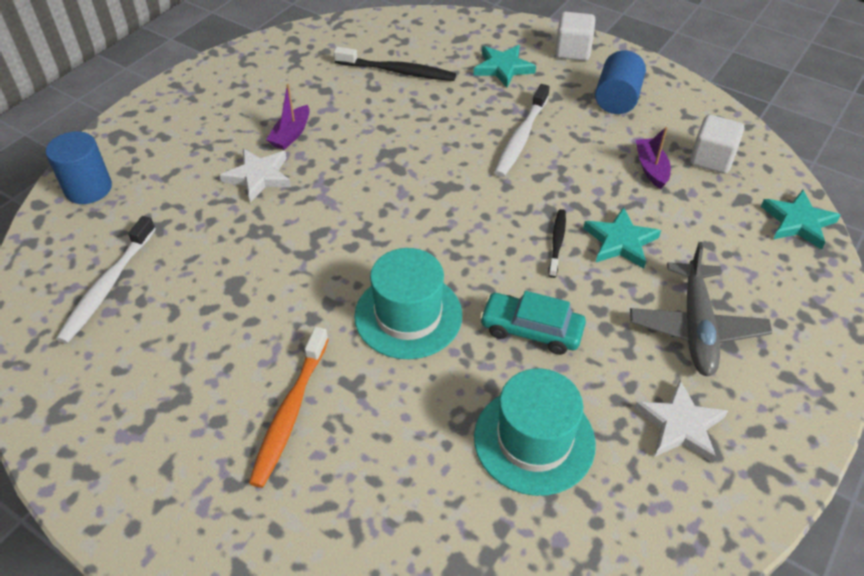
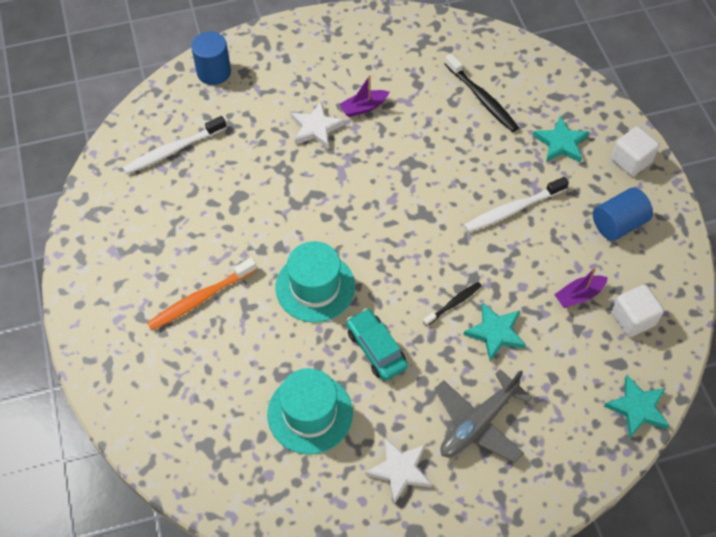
camera: 40 degrees right, 10 degrees up
purple boat [636,127,671,189] -> purple boat turned 150 degrees counterclockwise [554,267,608,308]

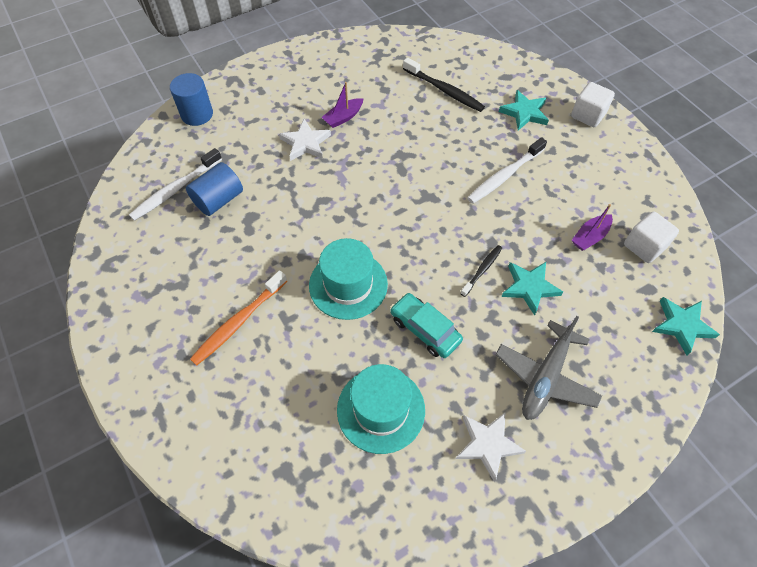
camera: 15 degrees left, 0 degrees up
blue cylinder [593,188,653,241] -> blue cylinder moved to [186,162,243,216]

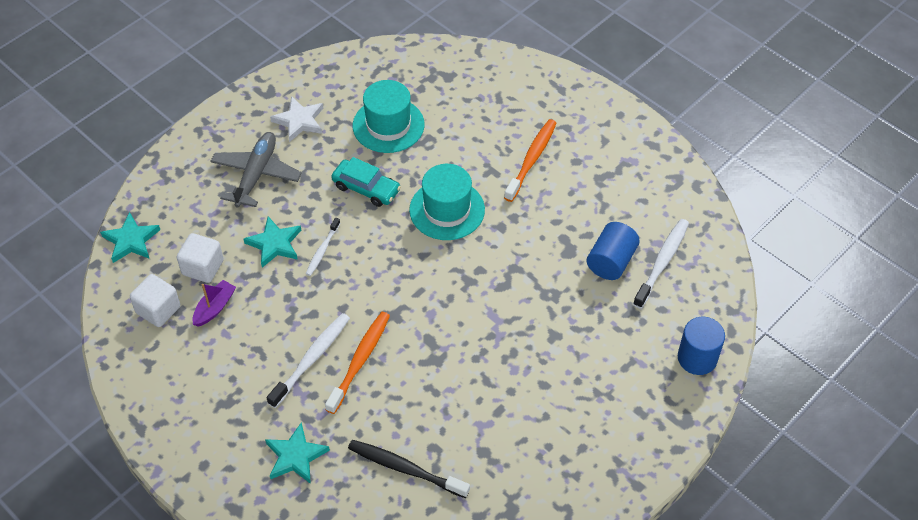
camera: 165 degrees right, 5 degrees down
white star [279,119,331,161] -> none
purple boat [322,82,363,128] -> none
black toothbrush [460,245,502,297] -> white toothbrush [306,218,340,276]
white cube [571,82,615,127] -> white cube moved to [177,233,224,283]
none -> orange toothbrush [325,312,390,414]

